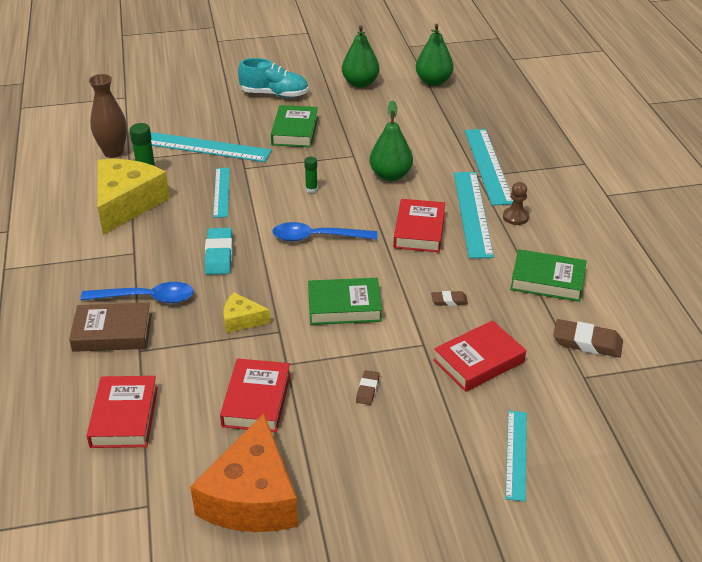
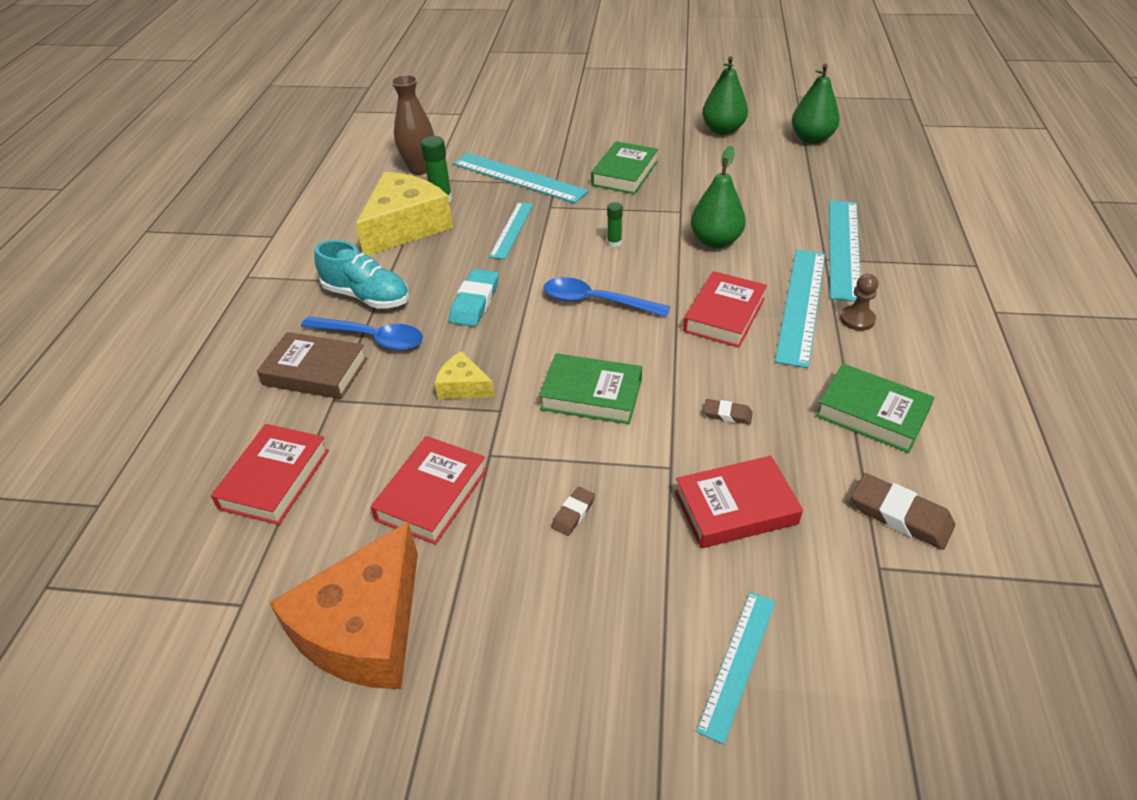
camera: 20 degrees right, 5 degrees up
turquoise shoe [238,58,309,98] -> turquoise shoe moved to [314,240,409,309]

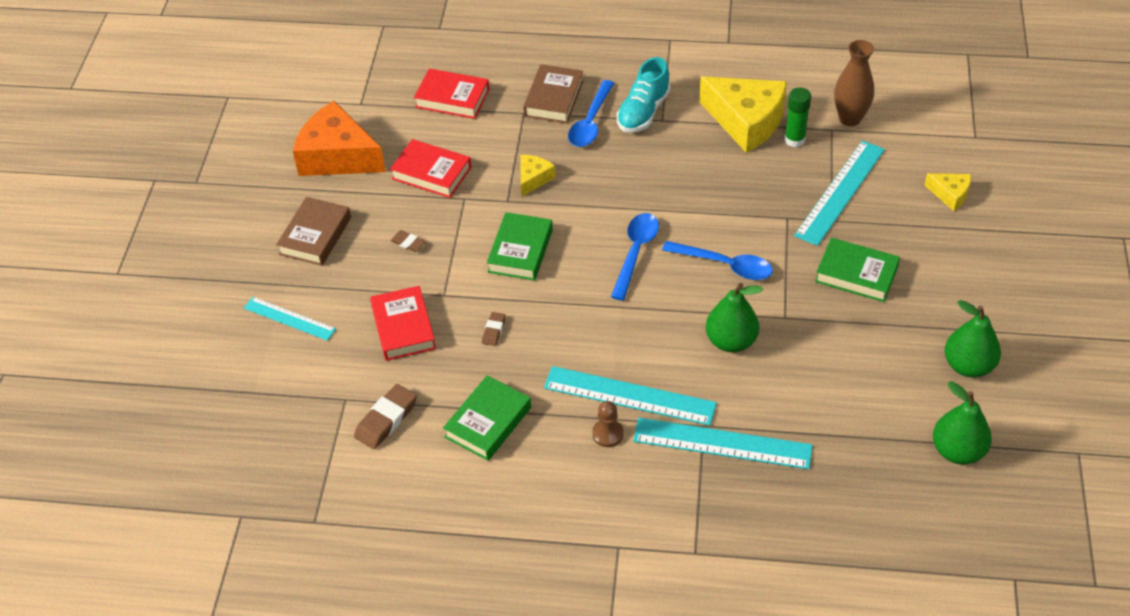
camera: 90 degrees right, 5 degrees up
turquoise eraser [449,269,499,327] -> none
turquoise ruler [489,202,533,259] -> none
green glue stick [607,202,623,247] -> blue spoon [662,241,773,280]
red book [683,271,767,347] -> none
none -> brown book [276,197,351,266]
none -> yellow cheese [924,173,971,211]

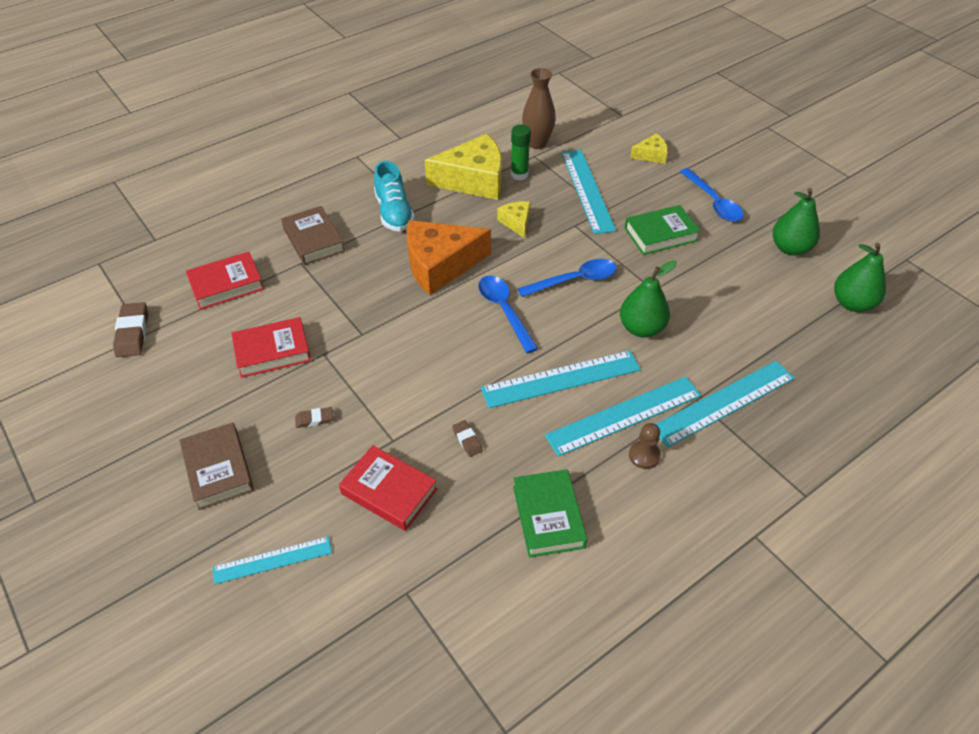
camera: 45 degrees left, 0 degrees up
orange cheese [293,101,386,176] -> orange cheese moved to [407,220,491,295]
brown eraser [354,384,417,449] -> brown eraser moved to [113,302,148,357]
green book [487,212,553,281] -> none
yellow cheese [520,155,556,196] -> yellow cheese moved to [497,201,530,238]
blue spoon [568,80,614,147] -> blue spoon moved to [680,168,743,222]
none -> turquoise ruler [481,350,641,408]

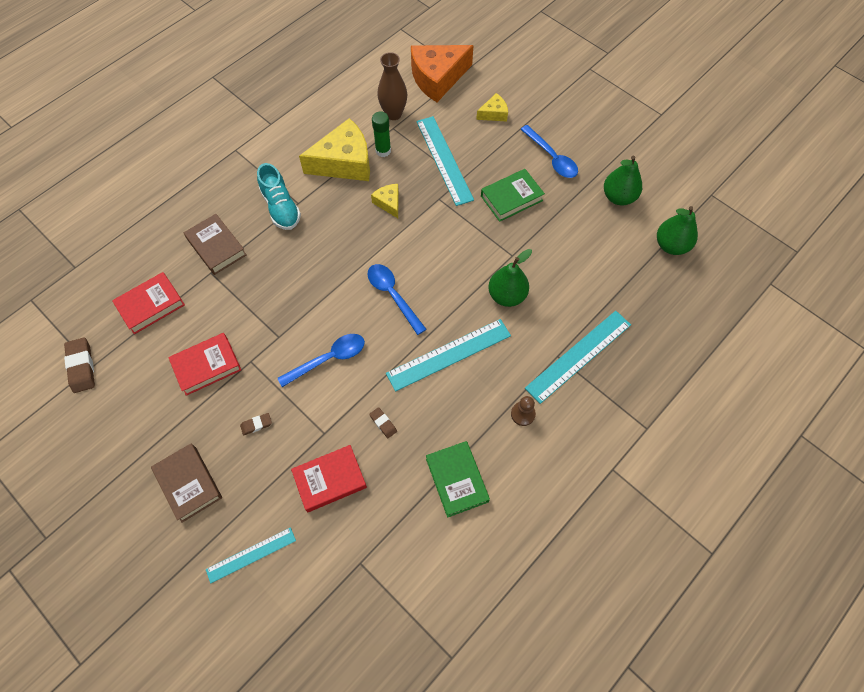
camera: 10 degrees left, 15 degrees up
red book [339,445,437,531] -> red book turned 45 degrees counterclockwise [291,445,367,512]
orange cheese [407,220,491,295] -> orange cheese moved to [411,45,474,102]
blue spoon [518,259,617,297] -> blue spoon moved to [277,334,365,387]
turquoise ruler [545,377,701,457] -> none

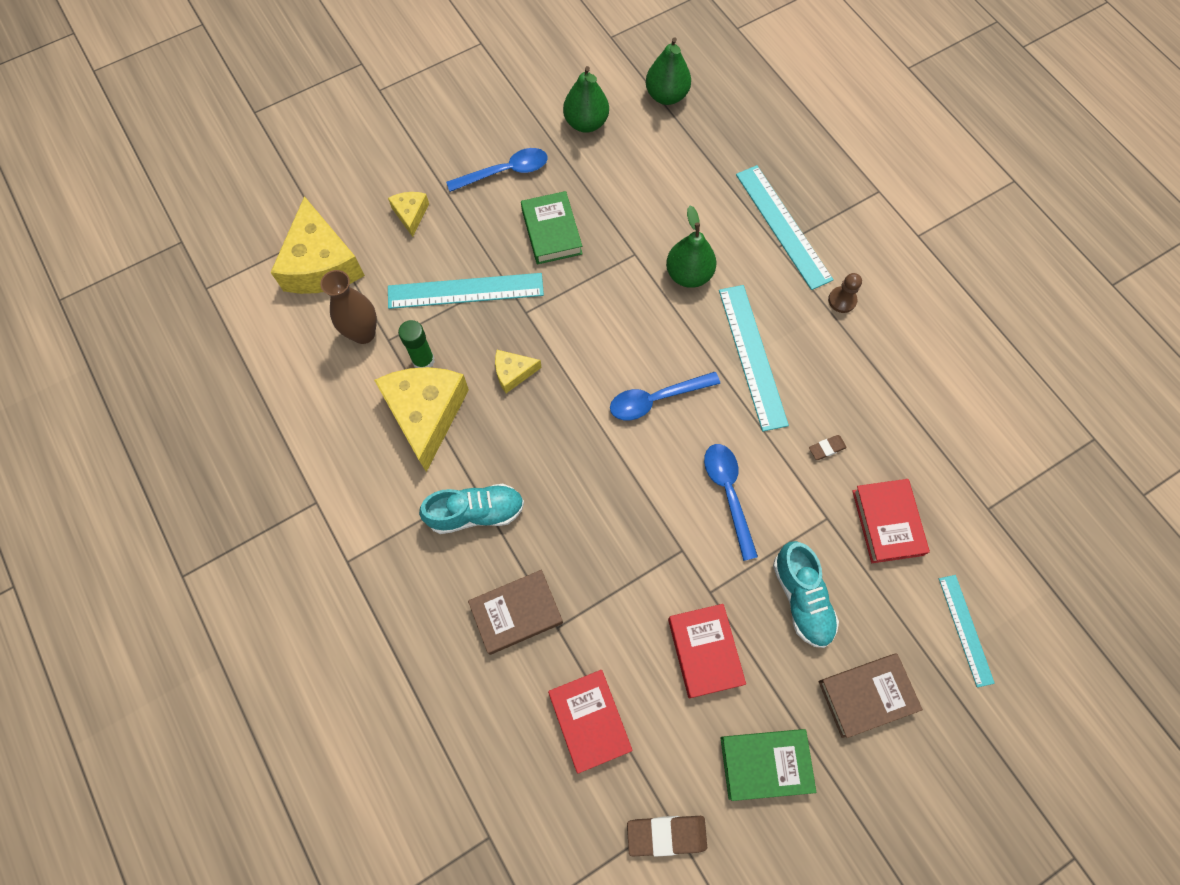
camera: 75 degrees left, 5 degrees up
brown eraser [240,413,272,435] -> turquoise shoe [773,541,839,648]
orange cheese [411,45,474,102] -> yellow cheese [271,196,365,294]
green book [426,441,490,517] -> green book moved to [721,729,816,801]

